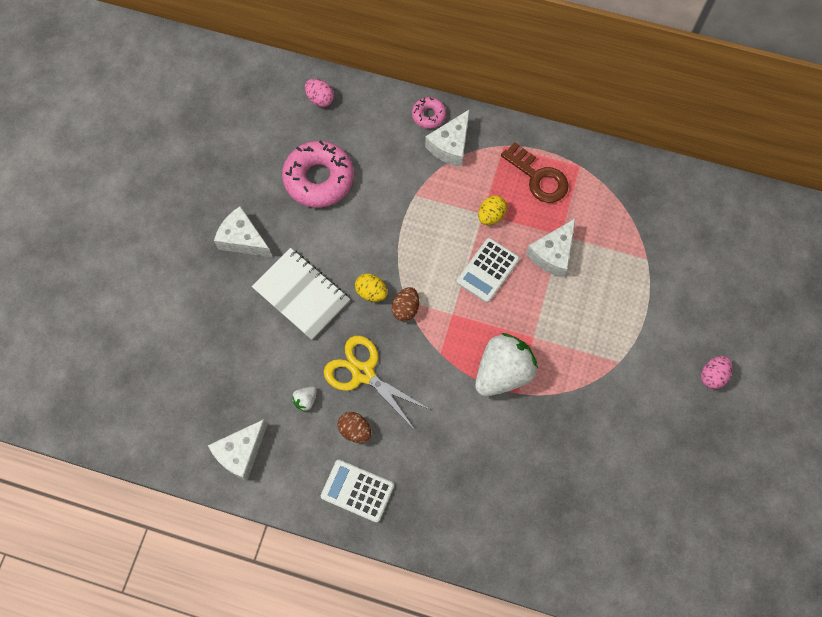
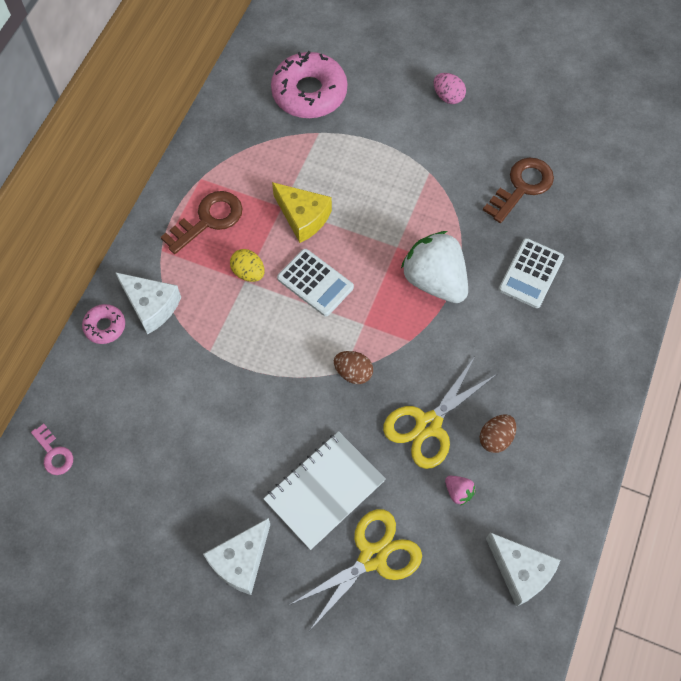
camera: 85 degrees left, 5 degrees down
pink donut [282,140,354,208] -> pink donut moved to [271,51,347,118]
white strawberry [292,386,317,412] -> pink strawberry [445,476,476,506]
pink egg [305,79,334,107] -> pink key [31,424,73,475]
white calculator [321,460,394,523] -> white calculator moved to [499,238,564,308]
yellow egg [355,273,388,302] -> none
white cheese [526,219,575,278] -> yellow cheese [272,182,332,243]
none -> yellow scissors [290,509,422,630]
none -> brown key [483,158,554,223]

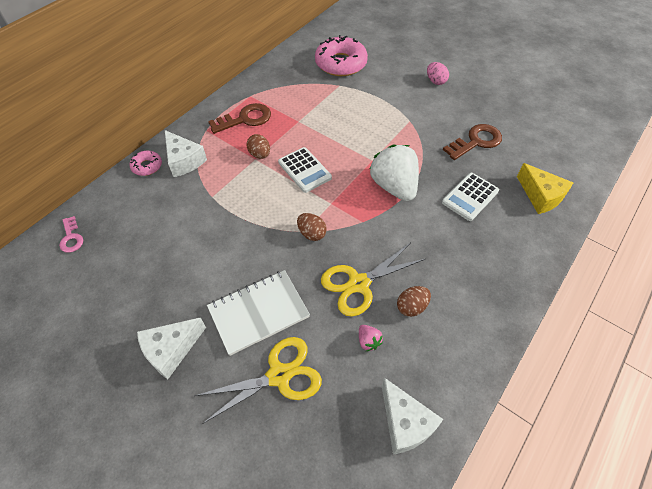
camera: 15 degrees right, 10 degrees down
yellow egg [230,249,265,282] -> brown egg [246,134,270,159]
yellow cheese [272,182,332,243] -> yellow cheese moved to [517,163,573,214]

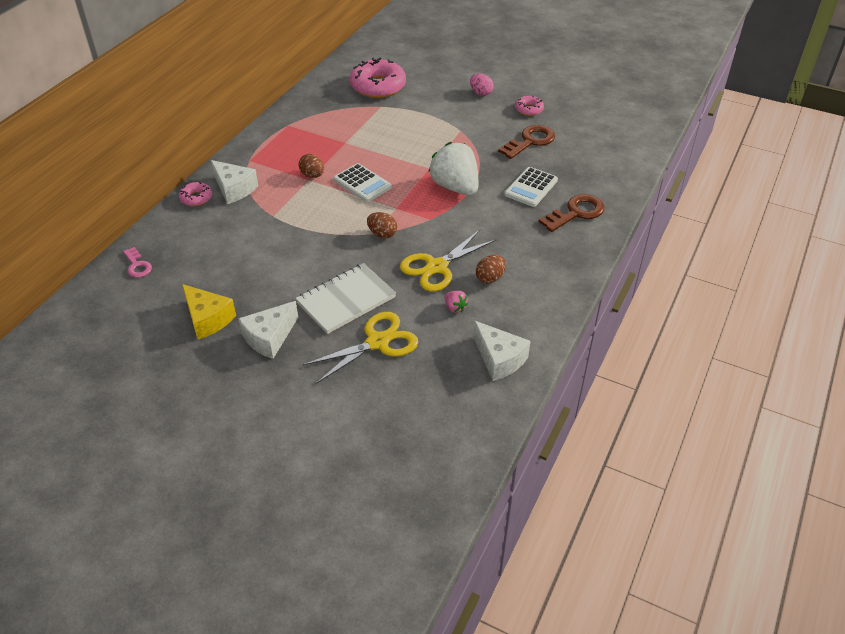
camera: 10 degrees left, 10 degrees down
brown key [208,103,271,134] -> brown key moved to [539,194,605,232]
yellow cheese [517,163,573,214] -> yellow cheese moved to [182,284,236,339]
none -> pink donut [515,96,544,116]

